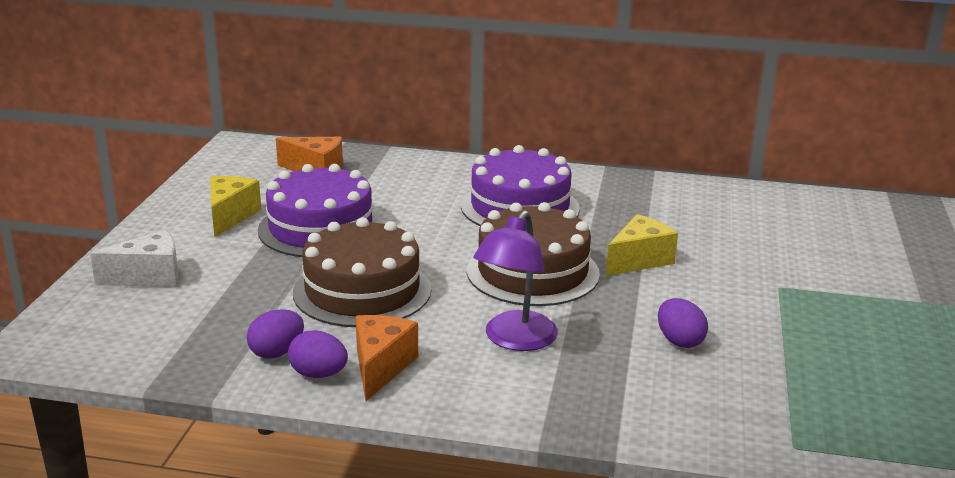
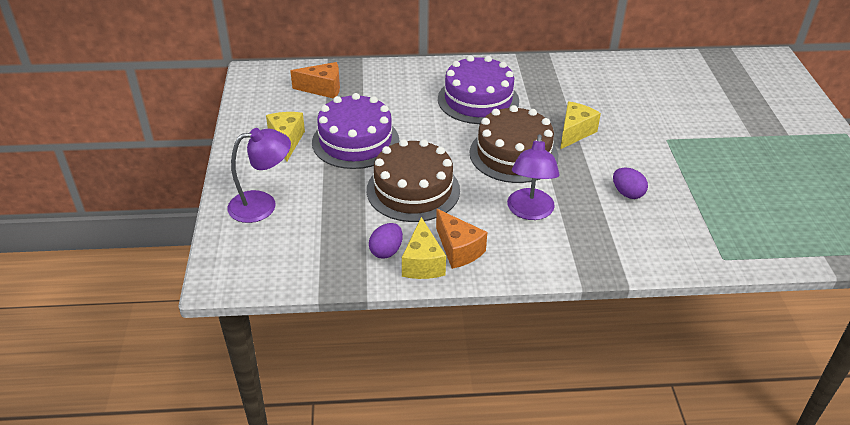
camera: 15 degrees left, 15 degrees up
white cheese [90,230,179,287] -> purple lamp [227,128,291,223]
purple egg [288,330,348,378] -> yellow cheese [402,217,446,279]
orange cheese [356,315,418,401] -> orange cheese turned 150 degrees clockwise [436,209,487,269]

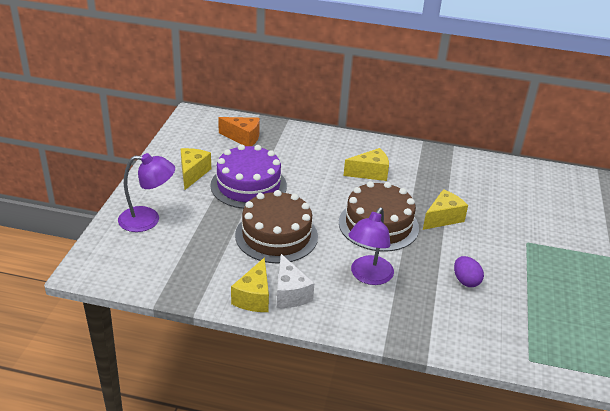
camera: 15 degrees right, 5 degrees down
purple egg [369,223,403,259] -> none
orange cheese [436,209,487,269] -> white cheese [277,254,314,308]
purple cake [438,55,519,124] -> yellow cheese [343,148,389,181]

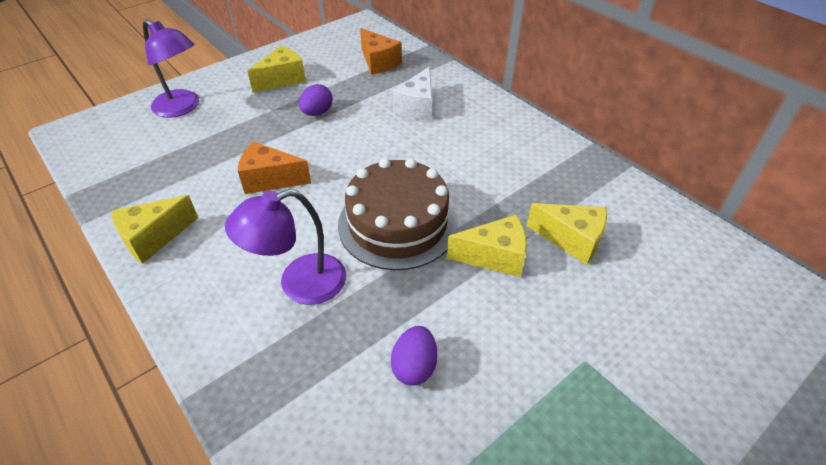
camera: 40 degrees right, 10 degrees up
purple cake [211,144,287,209] -> purple egg [299,84,333,116]
brown cake [235,190,318,264] -> orange cheese [238,141,311,194]
white cheese [277,254,314,308] -> white cheese moved to [393,67,432,120]
yellow cheese [343,148,389,181] -> yellow cheese moved to [527,203,607,265]

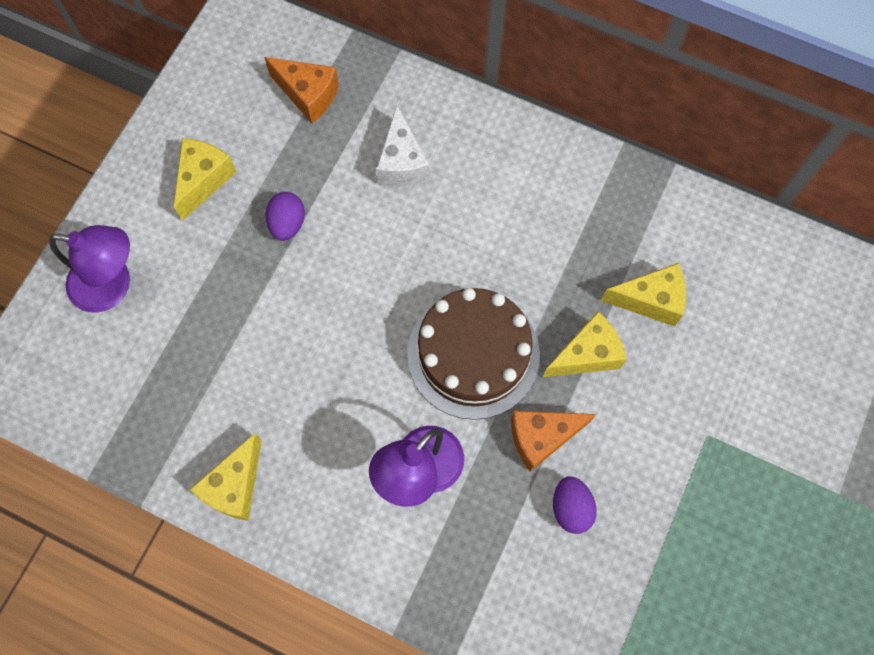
camera: 25 degrees left, 25 degrees up
orange cheese [238,141,311,194] -> orange cheese moved to [511,410,596,472]

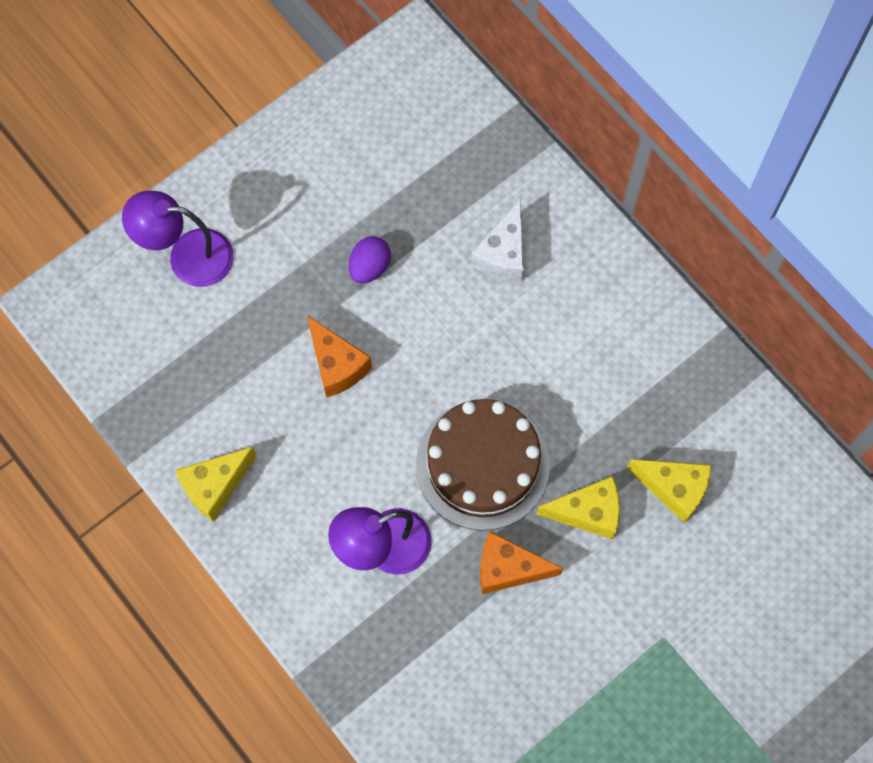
camera: 25 degrees right, 0 degrees up
purple lamp [49,225,130,313] -> purple lamp turned 150 degrees clockwise [122,191,234,287]
yellow cheese [174,138,236,221] -> none
orange cheese [264,57,339,123] -> orange cheese moved to [307,315,372,398]
purple egg [553,476,597,534] -> none

